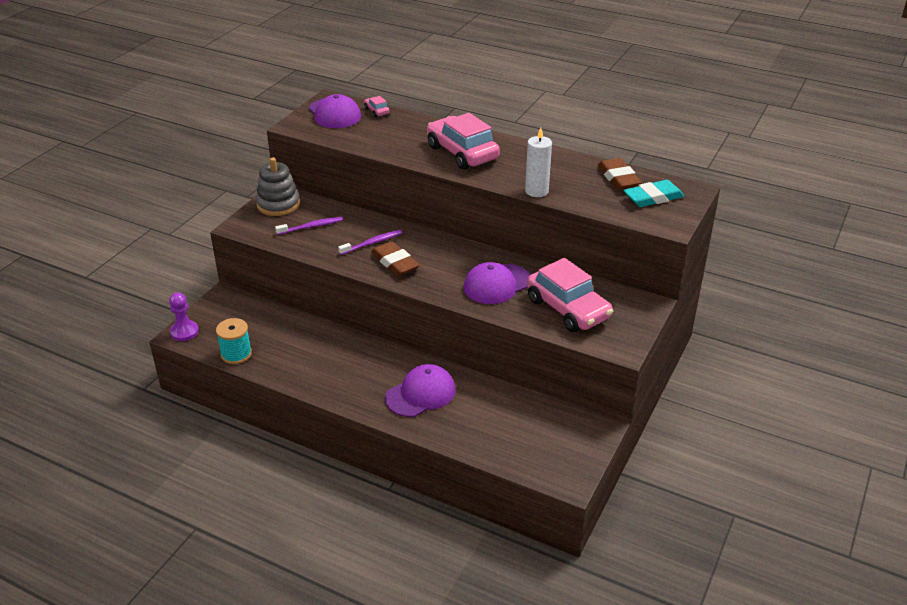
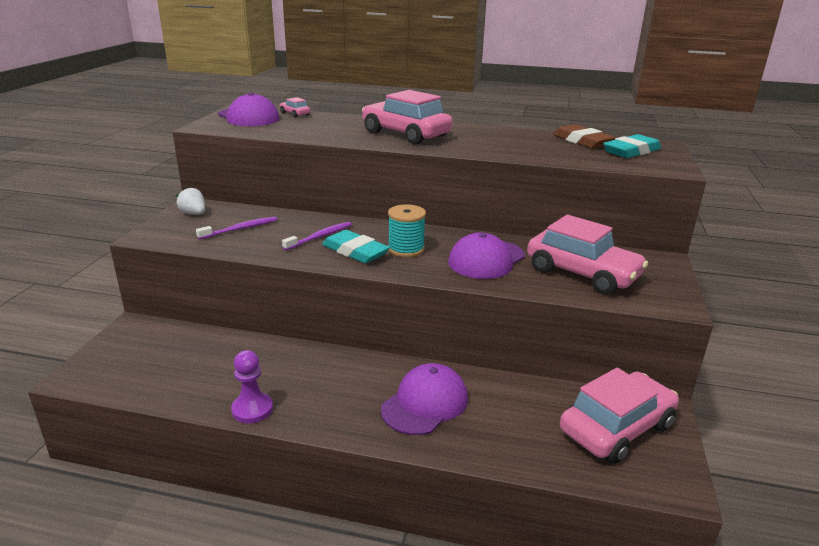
camera: 15 degrees left, 10 degrees down
purple pawn [169,292,199,341] -> purple pawn moved to [231,350,273,423]
turquoise spool [216,318,252,364] -> turquoise spool moved to [388,204,426,257]
grey stacking toy [256,157,300,216] -> white strawberry [177,187,205,215]
brown eraser [371,241,420,276] -> turquoise eraser [322,230,390,263]
white candle [525,127,552,197] -> none
none -> pink car [560,368,679,464]

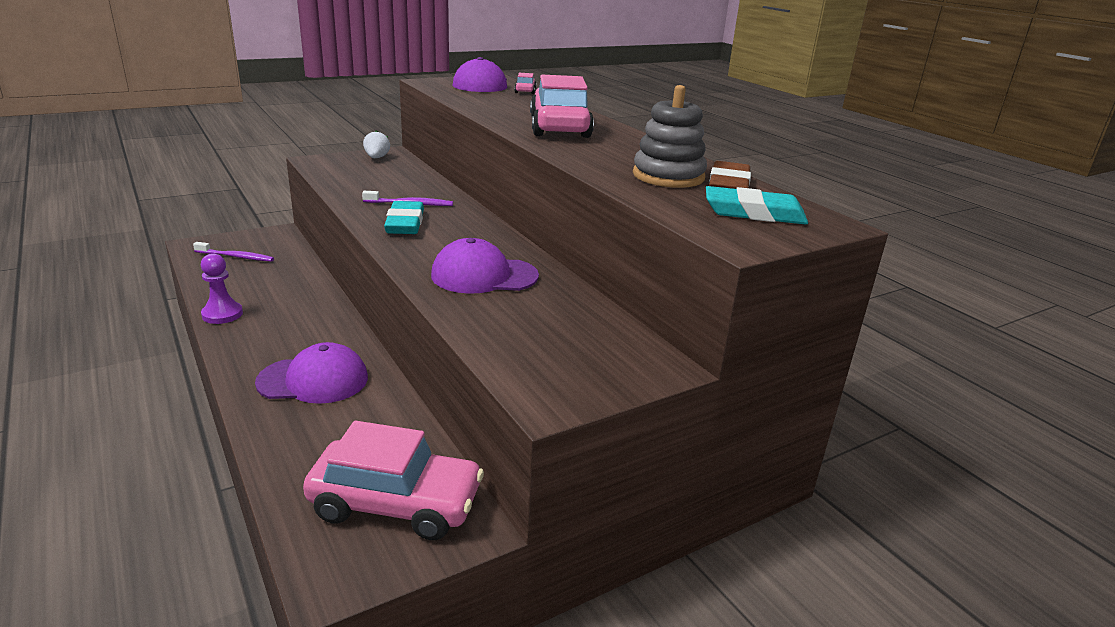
camera: 45 degrees right, 0 degrees up
purple toothbrush [196,217,277,239] -> purple toothbrush moved to [193,242,274,262]
turquoise spool [388,204,426,257] -> none
pink car [527,215,648,294] -> none
none -> grey stacking toy [633,85,707,188]

